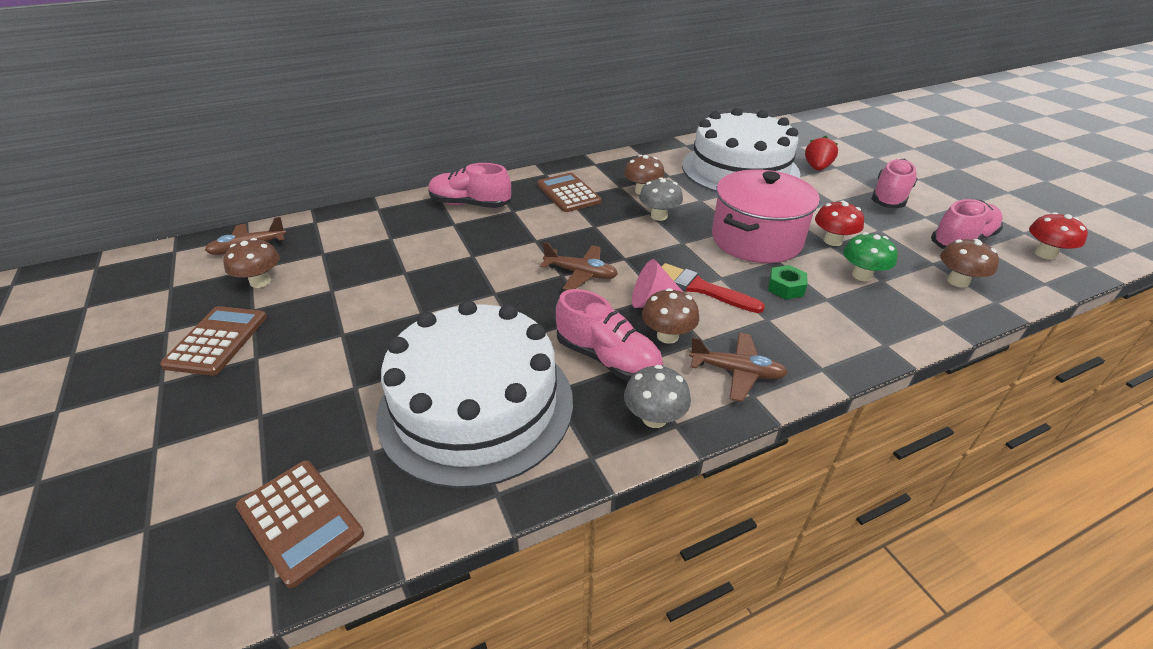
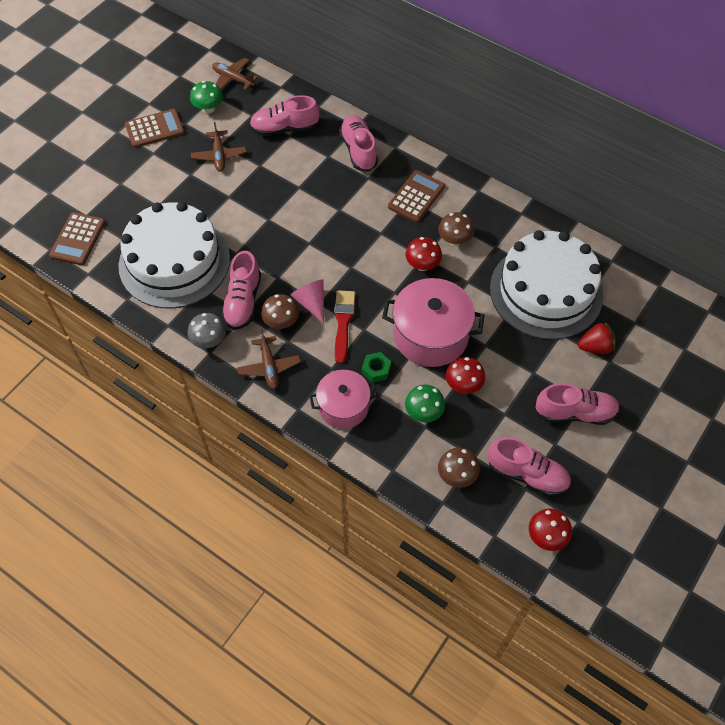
camera: 60 degrees right, 20 degrees up
brown mushroom [223,238,280,288] -> green mushroom [190,81,223,114]
brown plane [540,242,618,290] -> brown plane moved to [191,122,246,172]
grey mushroom [639,177,683,221] -> red mushroom [406,237,442,271]
none -> pink shoe [249,95,319,136]
none -> pink pot [309,370,377,429]

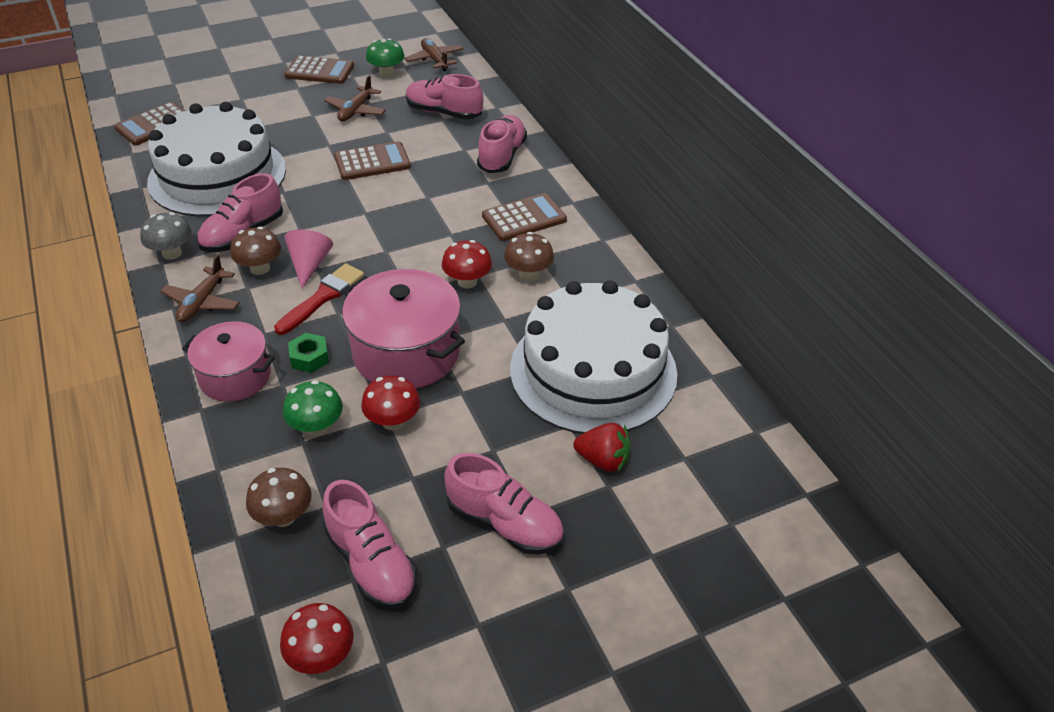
camera: 30 degrees right, 15 degrees down
none -> brown calculator [334,141,411,180]

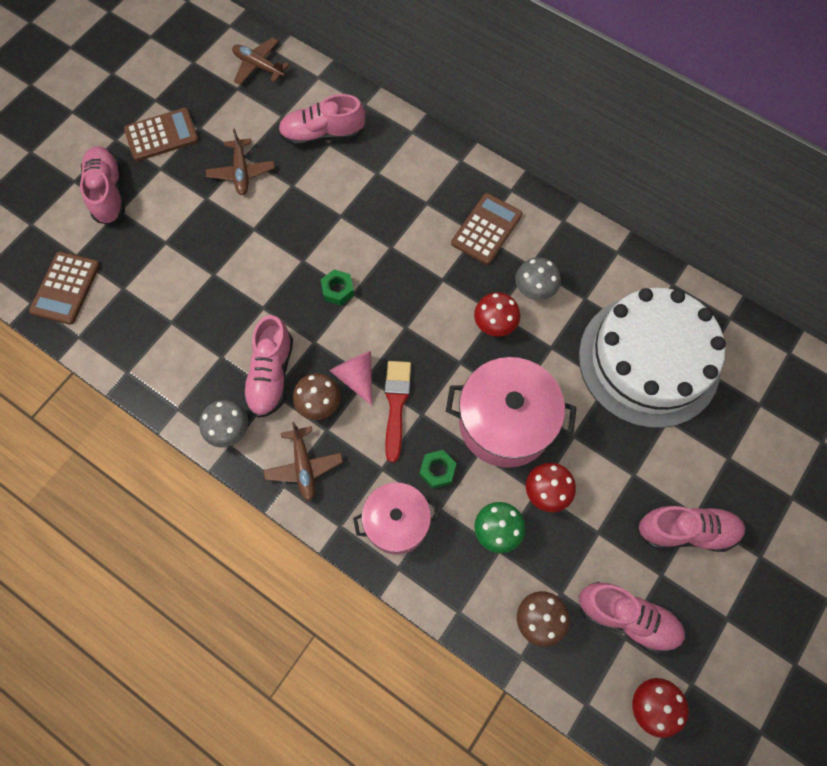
camera: 30 degrees left, 25 degrees up
white cake [147,102,286,217] -> none
brown calculator [334,141,411,180] -> none
green mushroom [366,38,405,77] -> none
pink shoe [477,115,527,173] -> pink shoe moved to [80,146,125,225]
brown mushroom [504,232,554,281] -> grey mushroom [515,257,561,300]
red strawberry [573,423,631,473] -> none
none -> green nut [321,269,354,306]

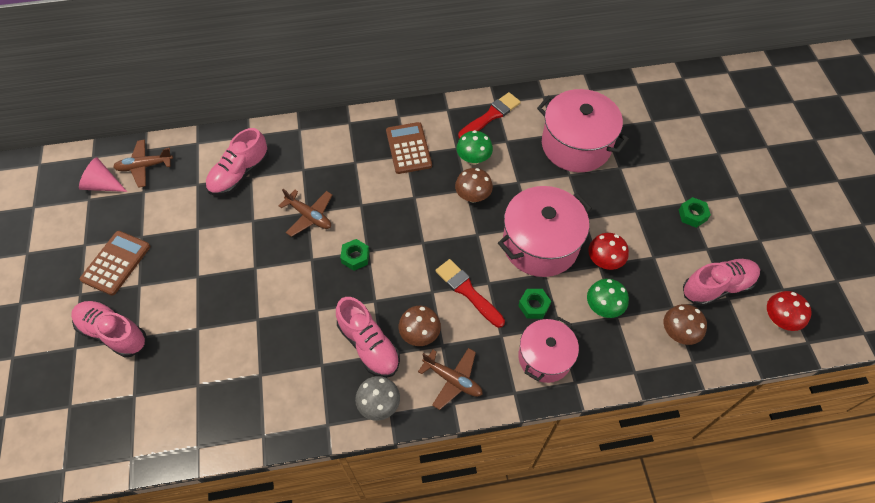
camera: 45 degrees left, 10 degrees down
brown calculator [29,251,100,325] -> none
brown plane [206,129,275,195] -> brown plane moved to [279,189,332,237]
pink cone [330,351,372,406] -> pink cone moved to [79,157,127,192]
red mushroom [474,292,520,337] -> brown mushroom [455,168,493,202]
grey mushroom [515,257,561,300] -> green mushroom [456,130,493,165]
white cake [579,288,726,428] -> pink pot [537,89,629,172]
pink shoe [638,506,745,552] -> green nut [679,197,711,228]
none -> red brush [458,92,521,139]

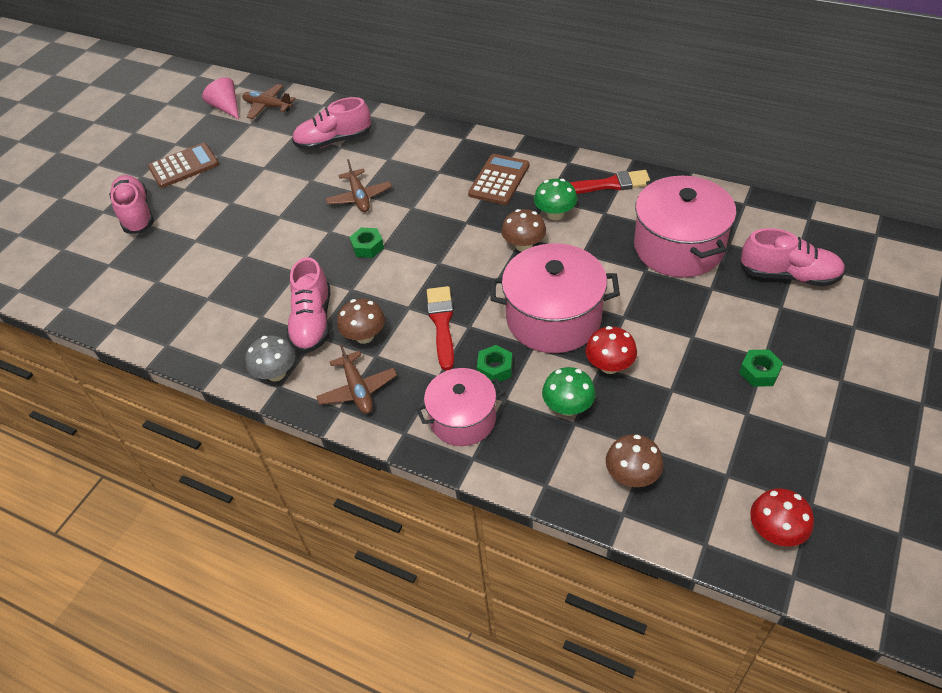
camera: 40 degrees right, 10 degrees down
pink shoe [683,258,760,306] -> pink shoe moved to [740,228,845,287]

